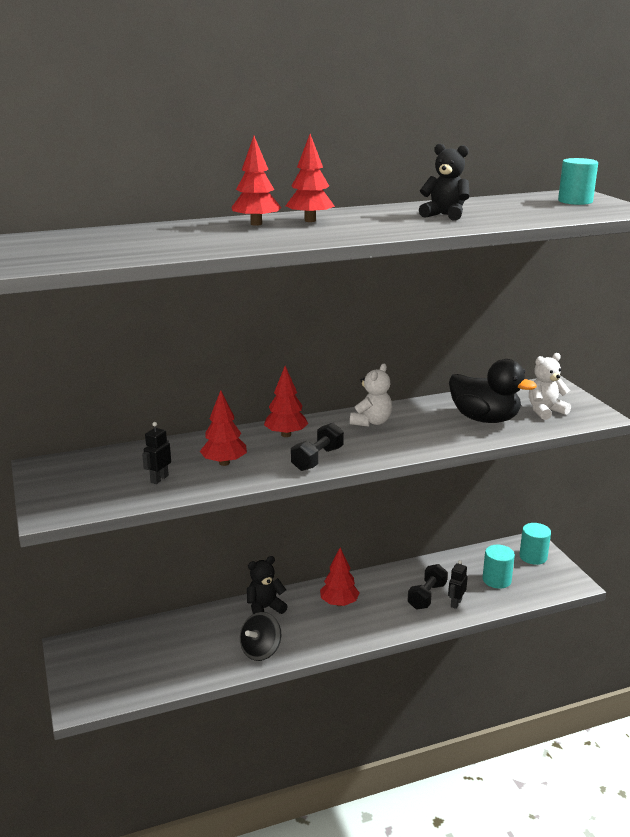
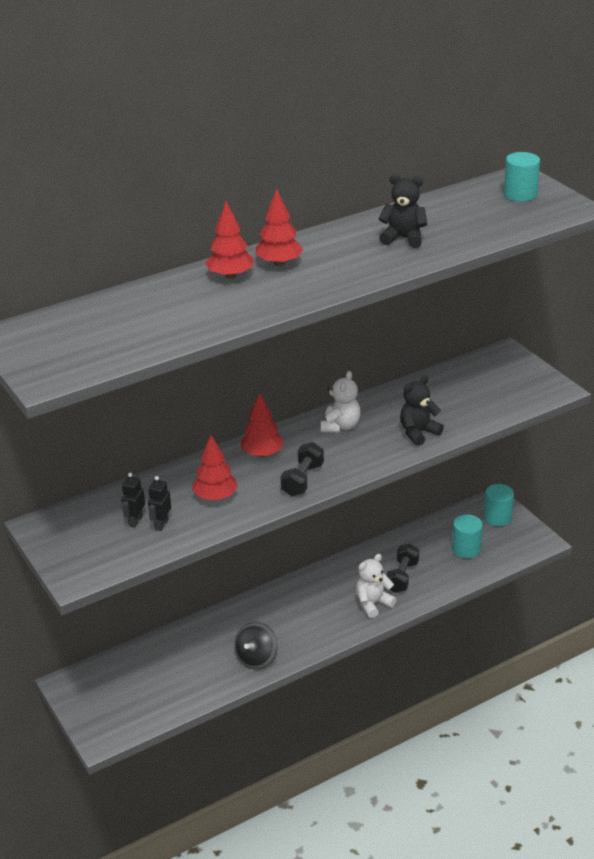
camera: 10 degrees left, 10 degrees up
black teddy bear [247,556,288,614] -> black teddy bear moved to [400,376,444,446]
red tree [320,547,359,606] -> none
black robot [448,560,468,609] -> black robot moved to [121,473,145,528]
black duck [449,359,537,423] -> none
white teddy bear [529,353,571,420] -> white teddy bear moved to [356,554,397,618]

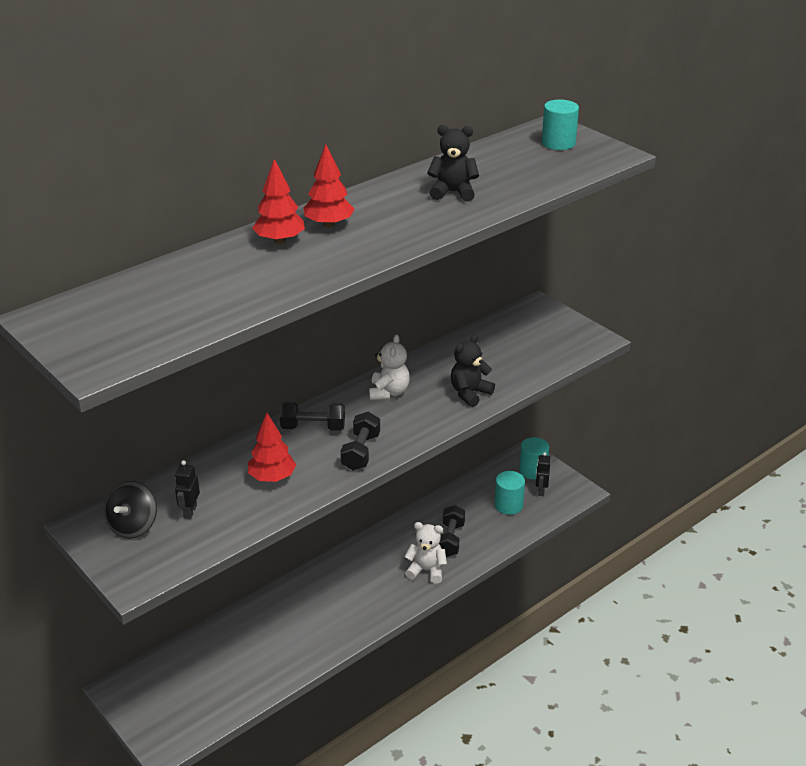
camera: 10 degrees left, 0 degrees up
black robot [148,476,171,531] -> black robot moved to [536,452,550,496]
black spinning top [234,622,278,669] -> black spinning top moved to [104,481,157,539]
red tree [241,392,284,457] -> black dumbbell [280,402,345,431]
white teddy bear [356,554,397,618] -> white teddy bear turned 60 degrees clockwise [405,522,447,584]

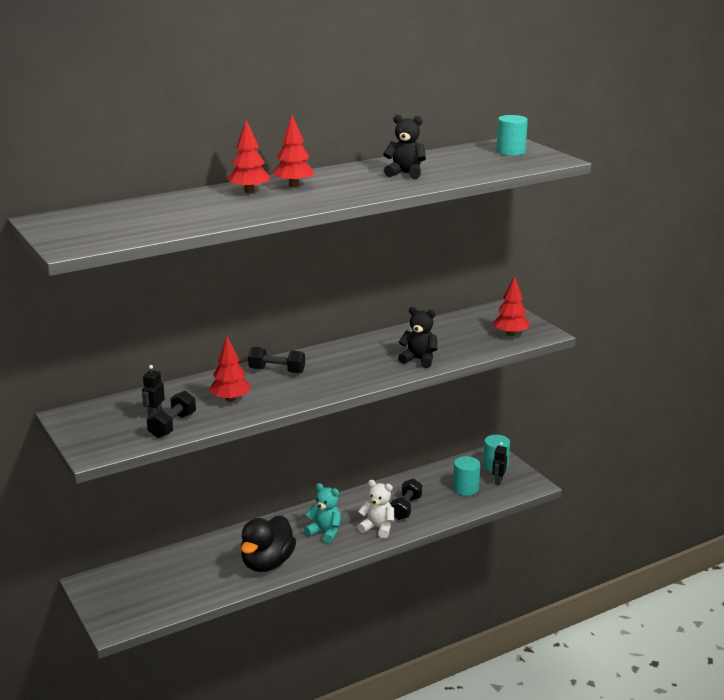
camera: 10 degrees right, 10 degrees down
black spinning top [104,481,157,539] -> none
black dumbbell [340,412,380,470] -> black dumbbell moved to [147,391,196,438]
white teddy bear [369,334,410,400] -> none
black teddy bear [451,334,495,407] -> black teddy bear turned 60 degrees clockwise [398,307,438,368]
none -> black duck [241,515,296,572]
none -> turquoise teddy bear [304,483,341,543]
none -> red tree [493,276,530,336]

